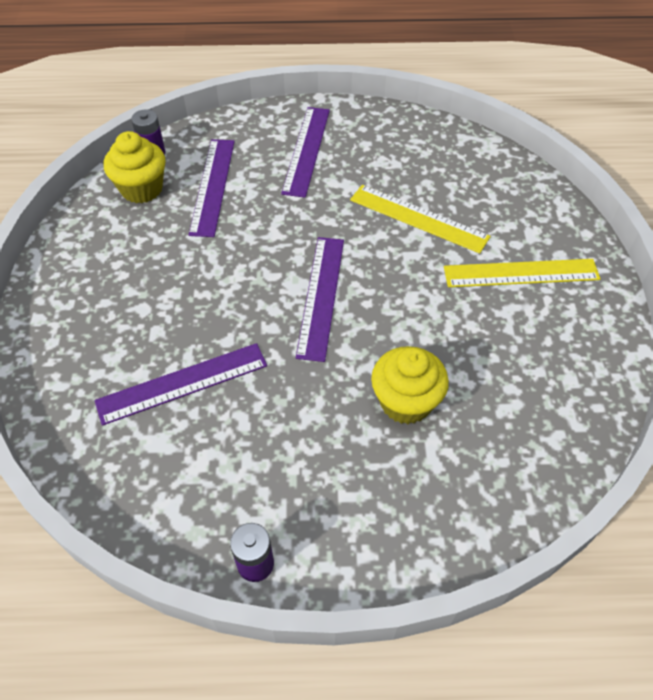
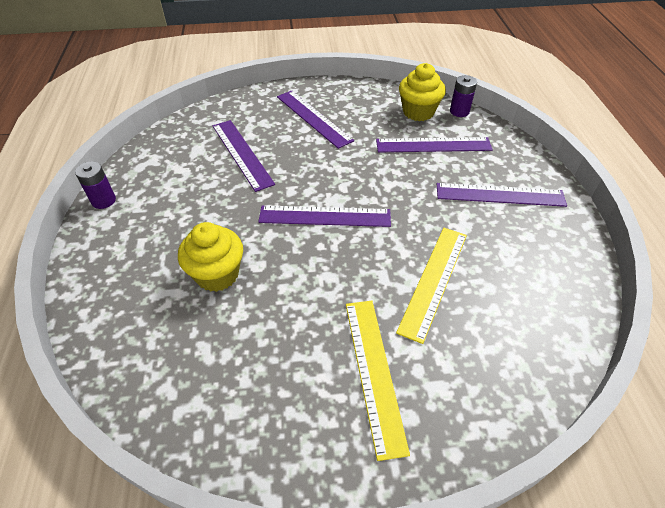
camera: 85 degrees right, 5 degrees down
none -> purple ruler [277,91,354,149]

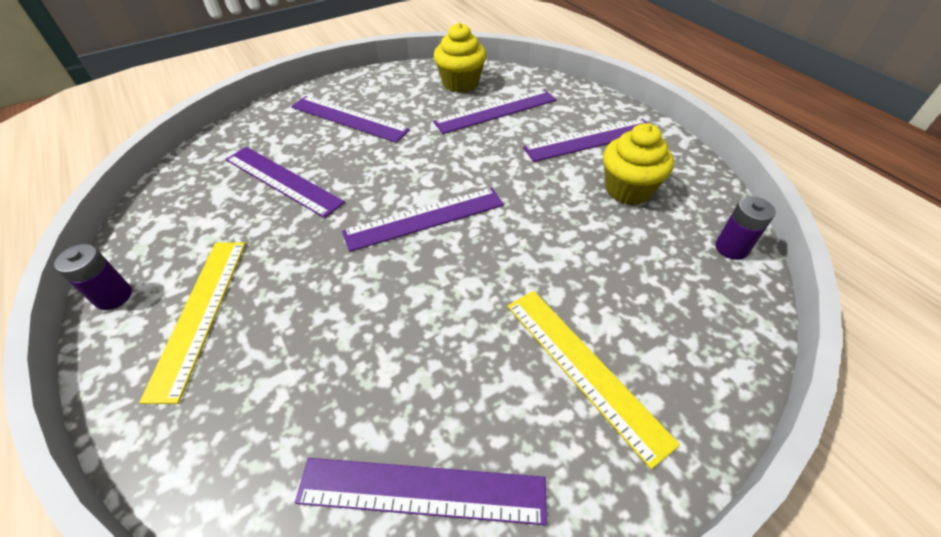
camera: 25 degrees left, 0 degrees up
yellow cupcake [178,222,243,292] -> yellow cupcake moved to [603,123,674,205]
yellow ruler [396,228,467,344] -> yellow ruler moved to [139,242,246,404]
purple battery [450,75,477,117] -> purple battery moved to [715,196,776,260]
none -> purple ruler [295,458,547,525]

